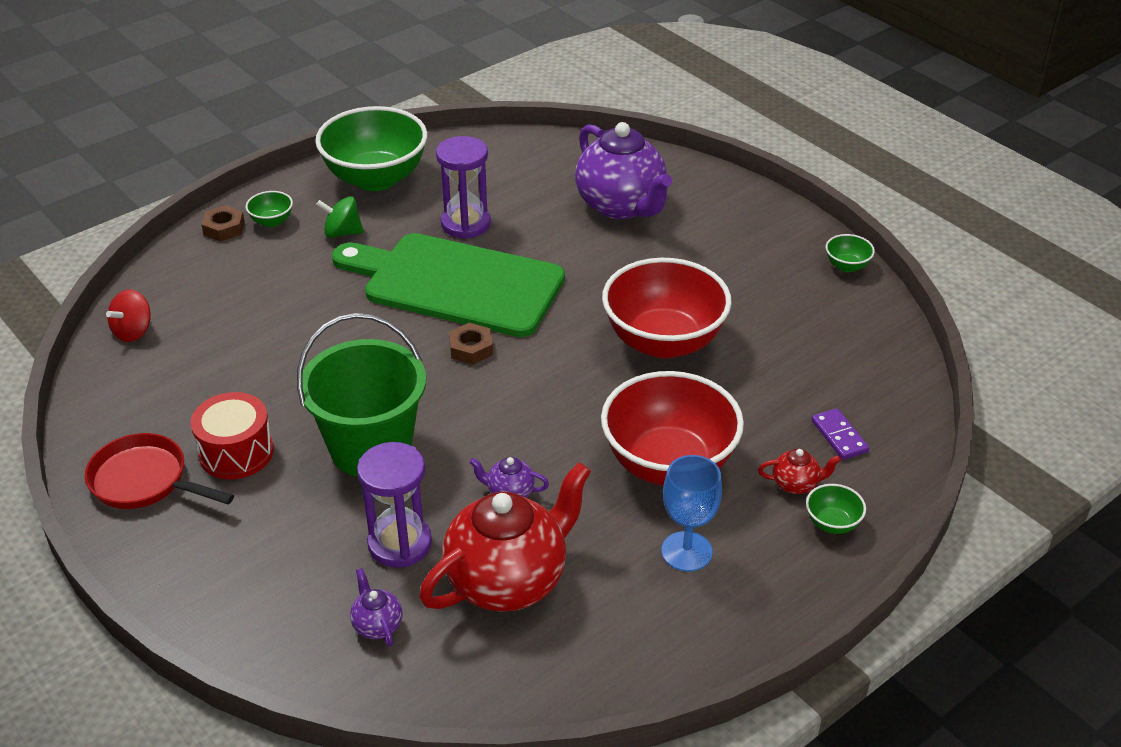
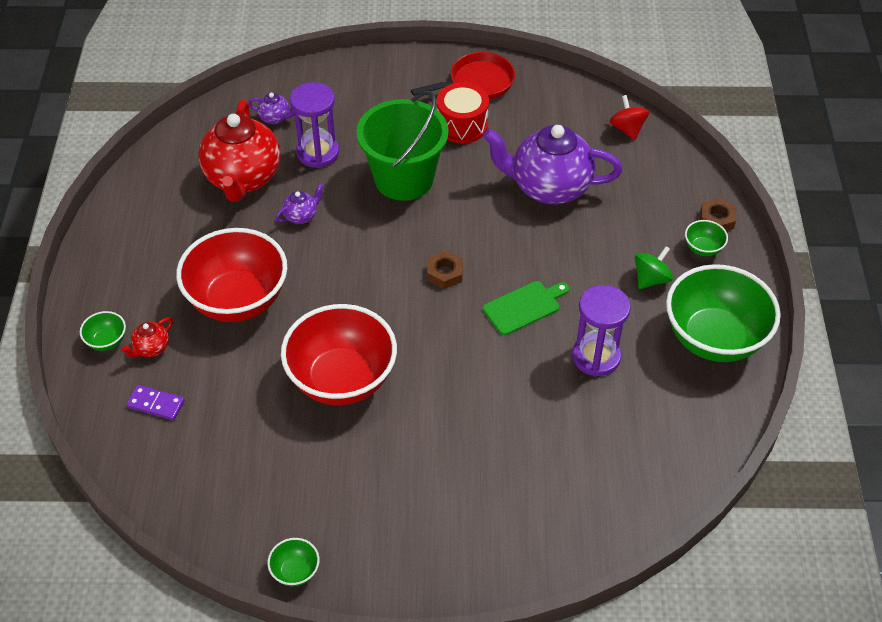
camera: 130 degrees right, 10 degrees up
green cutting board [332,233,565,337] -> green cutting board [483,281,569,335], size x0.43
purple teapot [575,122,672,219] -> purple teapot moved to [483,125,622,204]
blue goblet [661,455,722,572] -> none

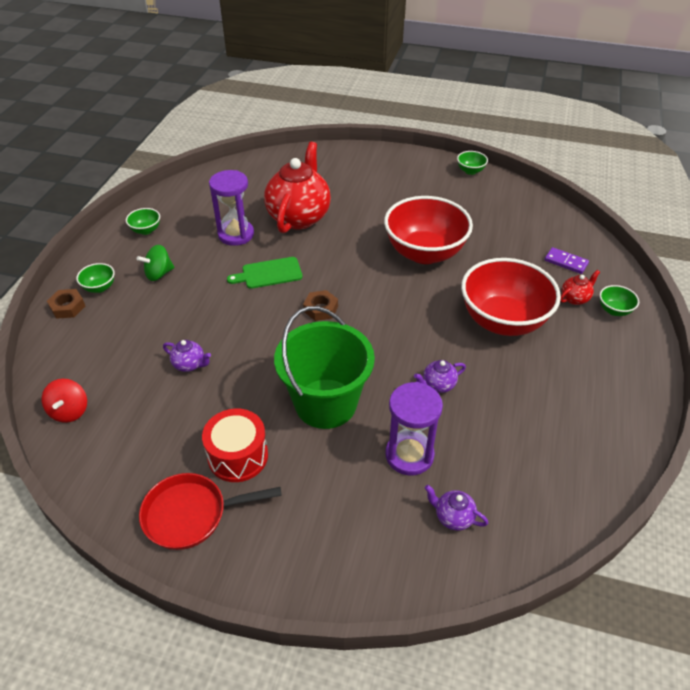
camera: 165 degrees left, 5 degrees down
red teapot [198,100,280,202] -> red teapot moved to [264,142,331,233]
purple teapot [483,125,622,204] -> purple teapot [163,340,211,372], size x0.41
green bowl [666,264,781,362] -> green bowl [126,208,160,235], size x0.41

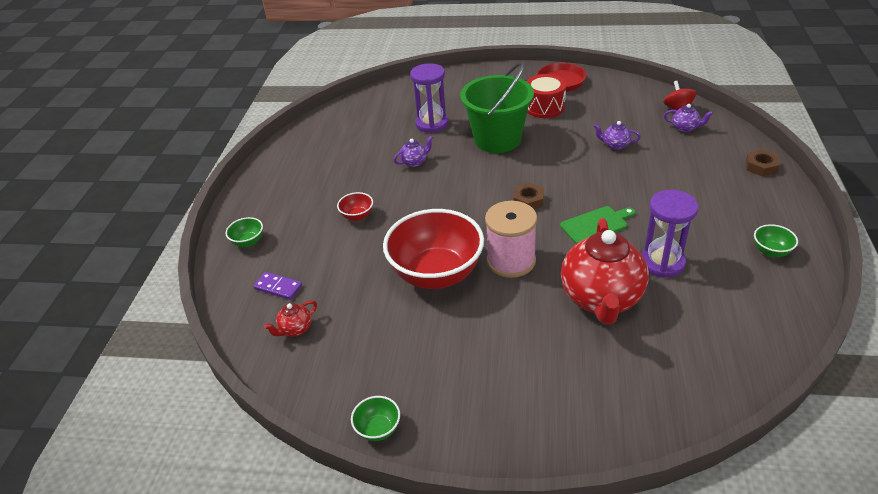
camera: 175 degrees right, 5 degrees down
green bowl [76,263,115,293] -> none
green spinning top [137,245,174,281] -> none
purple teapot [425,485,488,531] -> purple teapot moved to [664,104,713,132]
red bowl [461,258,561,336] -> red bowl [337,192,373,221], size x0.41
red teapot [560,270,600,305] -> red teapot moved to [264,300,317,336]
none -> pink spool [485,201,537,278]

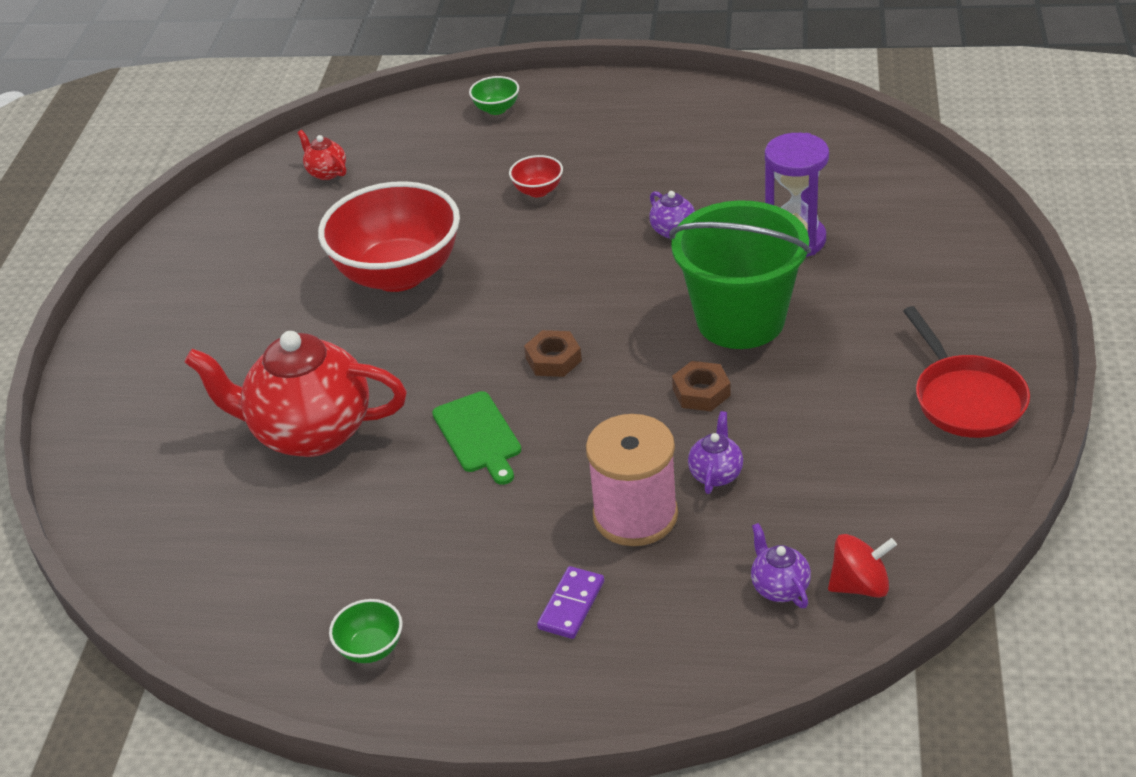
camera: 90 degrees right, 0 degrees up
purple domino [253,272,302,300] -> purple domino moved to [537,566,604,639]
green bowl [351,396,400,441] -> none
pink spool [485,201,537,278] -> pink spool moved to [586,414,678,546]
red drum [526,74,567,118] -> none
purple hourglass [642,190,699,278] -> none
purple teapot [664,104,713,132] -> purple teapot turned 135 degrees clockwise [751,523,811,608]
brown nut [746,150,780,177] -> brown nut moved to [672,361,731,411]

